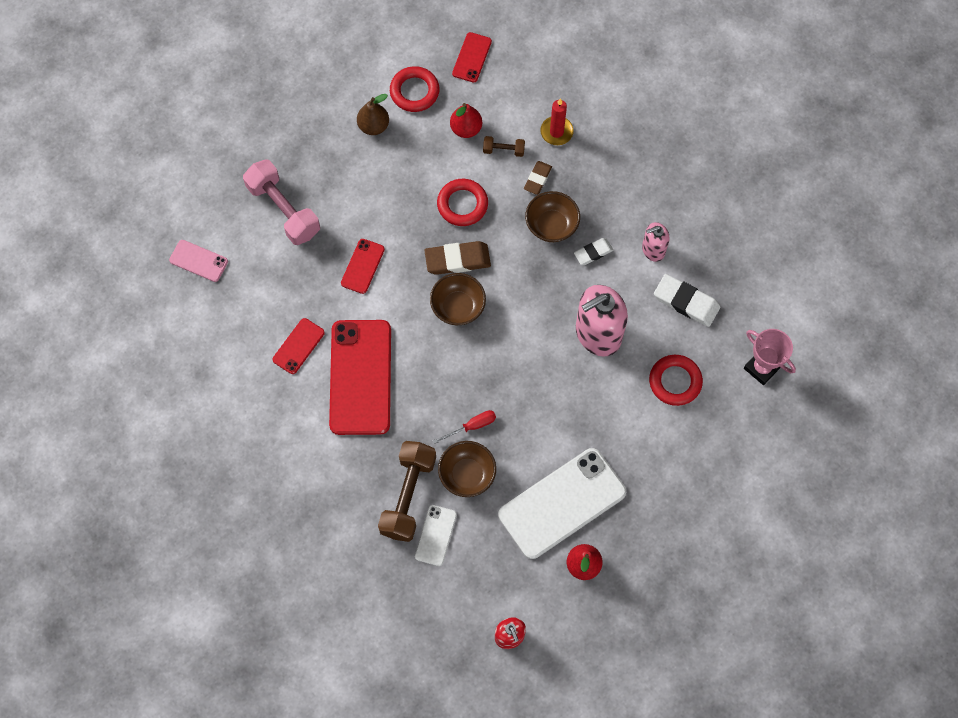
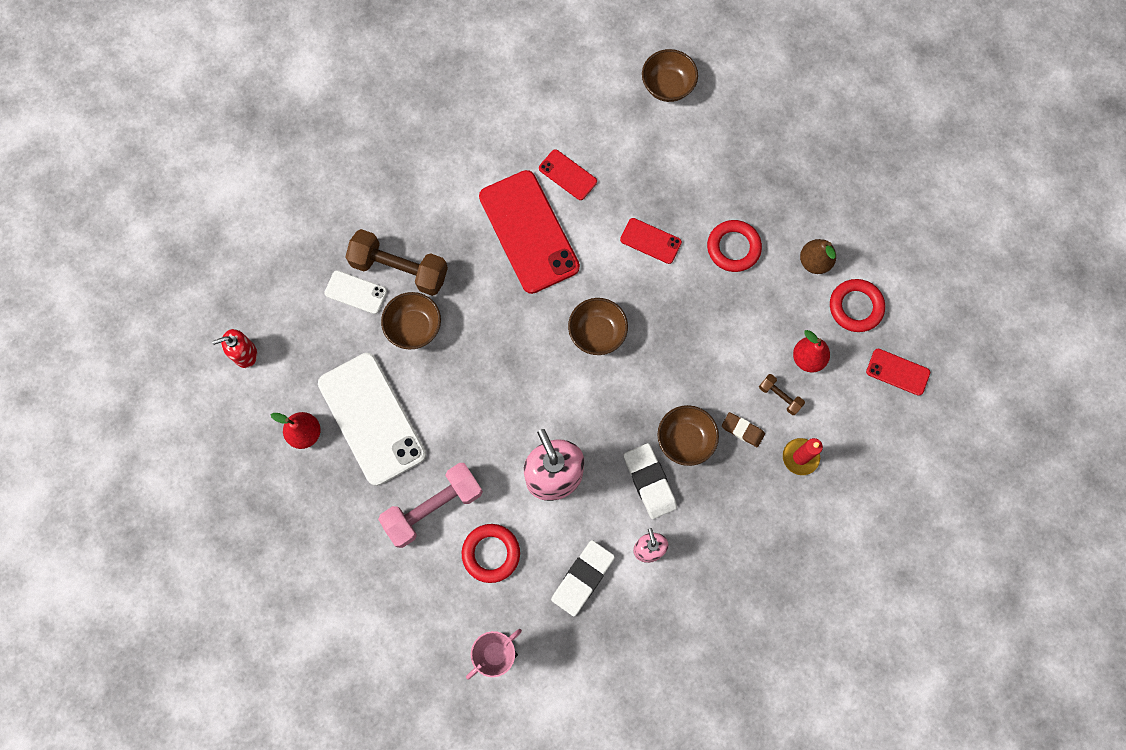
camera: 95 degrees right, 5 degrees up
pink phone [169,240,228,282] -> brown bowl [642,49,698,102]
pink dumbbell [243,159,320,245] -> pink dumbbell moved to [378,463,483,548]
red phone [329,320,391,435] -> red phone turned 60 degrees clockwise [479,170,580,294]
brown eraser [424,241,491,275] -> none
red screwdriver [433,410,496,444] -> none
red ring [437,179,488,226] -> red ring moved to [707,220,762,272]
brown dumbbell [483,136,525,157] -> brown dumbbell turned 60 degrees counterclockwise [759,374,805,415]
white eraser [574,238,614,265] -> white eraser [624,443,677,519], size x1.65

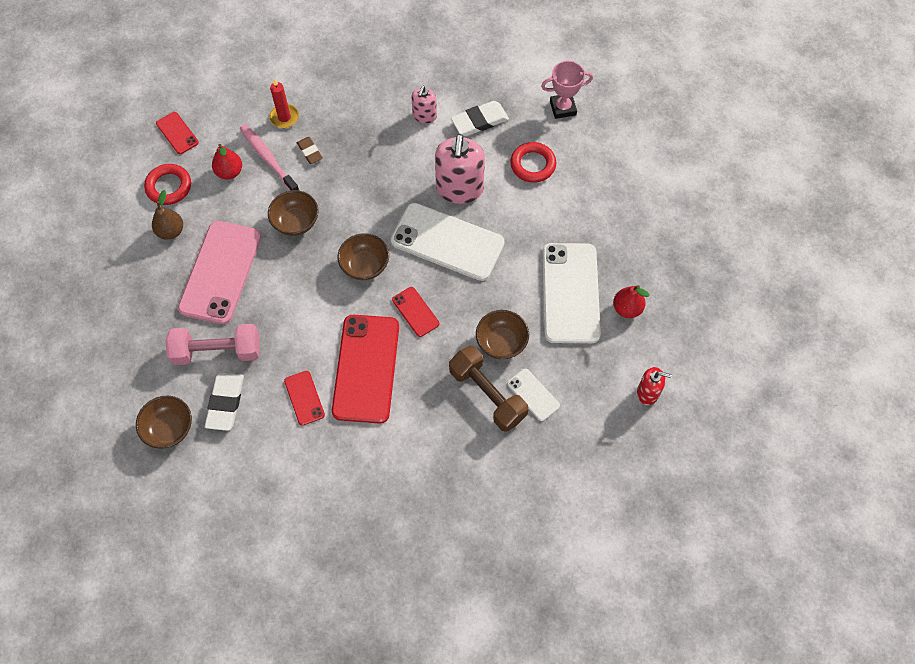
camera: 150 degrees left, 10 degrees down
pink dumbbell [378,463,483,548] -> pink dumbbell moved to [166,324,260,365]
red phone [620,218,682,264] -> red phone moved to [392,287,439,337]
white eraser [624,443,677,519] -> white eraser moved to [205,373,244,431]
brown bowl [657,405,719,466] -> brown bowl moved to [268,190,318,236]
red ring [707,220,762,272] -> pink phone [178,221,261,324]
brown dumbbell [759,374,805,415] -> pink toothbrush [240,124,299,191]
none -> white phone [391,203,505,281]

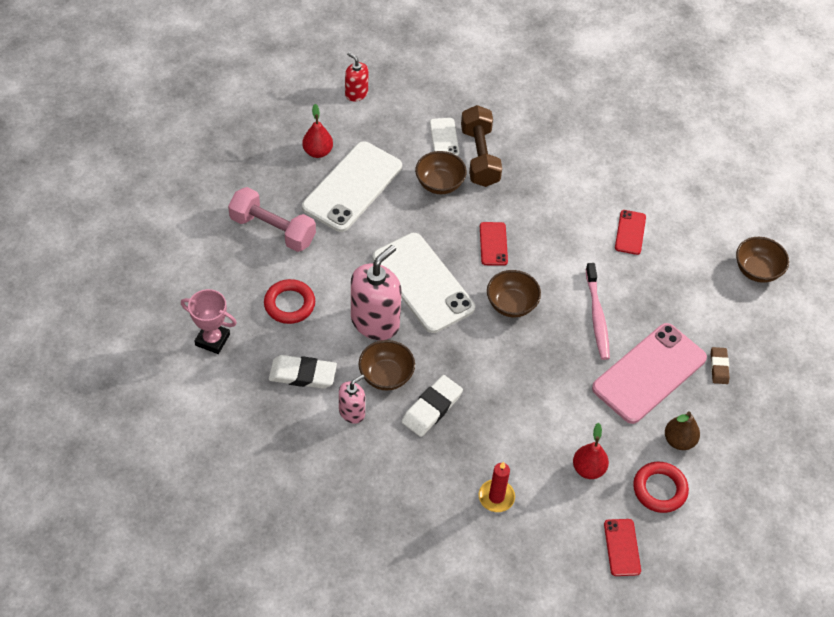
camera: 150 degrees left, 10 degrees down
pink dumbbell [166,324,260,365] -> pink dumbbell moved to [228,187,316,252]
white eraser [205,373,244,431] -> white eraser moved to [402,375,463,437]
pink toothbrush [240,124,299,191] -> pink toothbrush moved to [586,263,610,360]
brown bowl [268,190,318,236] -> brown bowl moved to [359,340,415,390]
brown eraser [297,137,323,164] -> brown eraser moved to [711,347,730,384]
red phone [332,315,399,424] -> none

